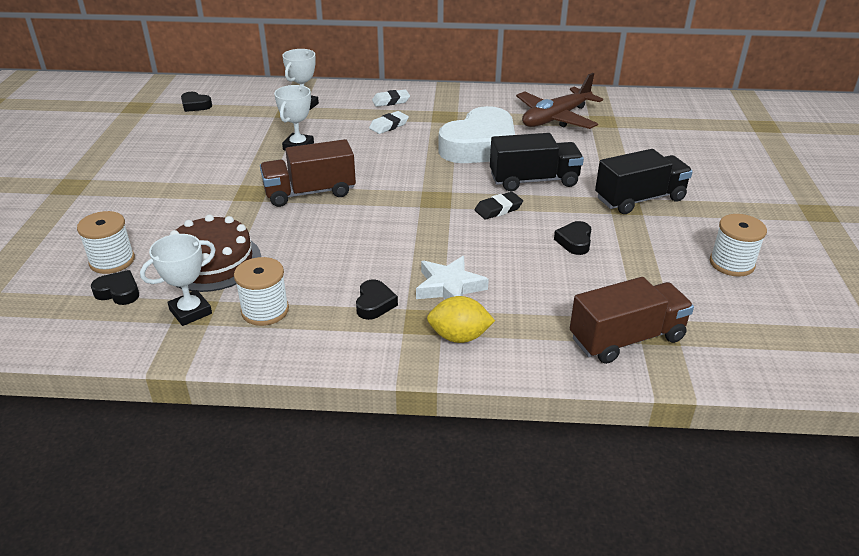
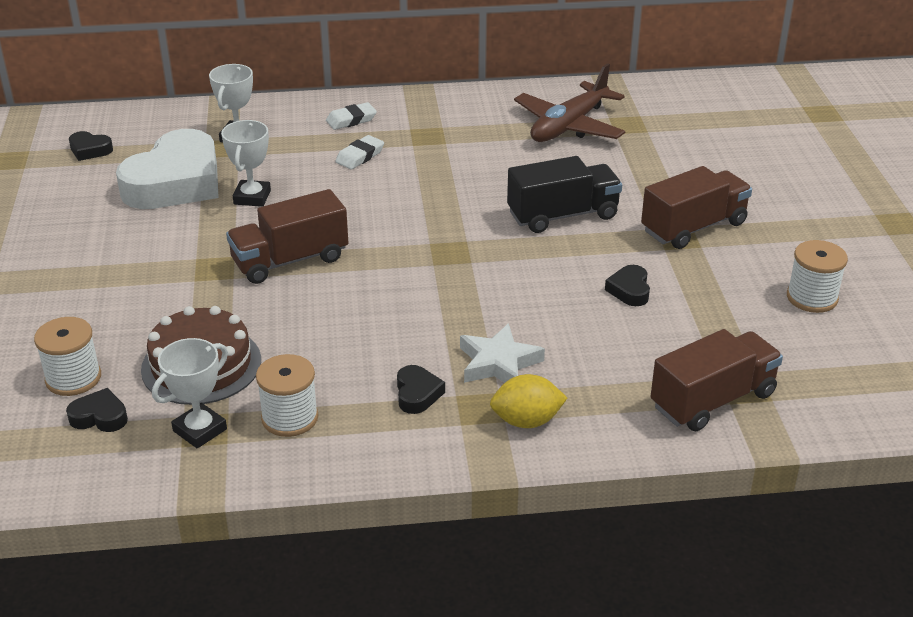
camera: 10 degrees left, 0 degrees up
white heart [438,106,515,163] -> white heart moved to [116,129,219,209]
black eraser [474,192,523,220] -> none
black truck [595,149,693,214] -> brown truck [641,166,752,249]

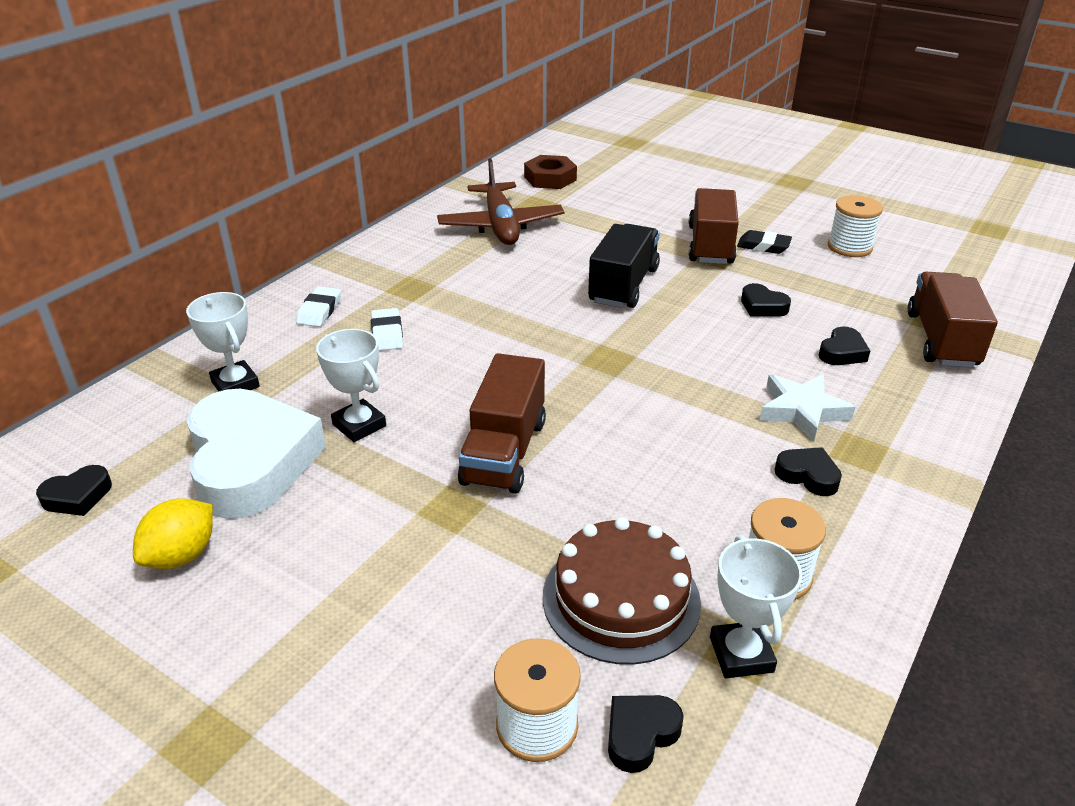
camera: 50 degrees left, 0 degrees up
yellow lemon [490,374,567,428] -> yellow lemon moved to [133,498,213,569]
none -> brown nut [524,155,577,189]
none -> black eraser [737,230,792,254]
none -> black heart [819,326,870,365]

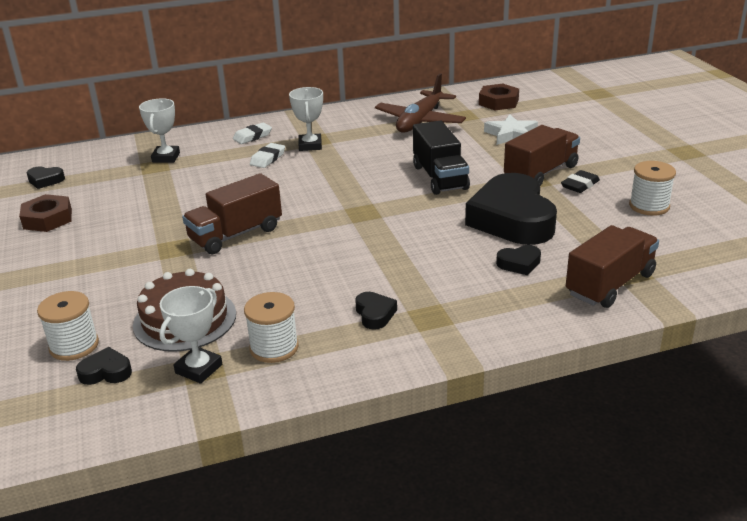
camera: 40 degrees right, 5 degrees down
yellow lemon [133,498,213,569] -> brown nut [19,194,72,232]
white heart [187,389,326,519] -> none
white trophy [316,329,386,442] -> white trophy moved to [289,87,323,151]
black truck [588,224,660,308] -> black truck turned 105 degrees clockwise [413,121,470,195]
black eraser [737,230,792,254] -> black eraser turned 75 degrees clockwise [561,170,600,193]
black heart [741,283,791,317] -> black heart [465,173,557,245], size x2.45
white star [760,374,855,442] -> white star moved to [484,114,538,145]

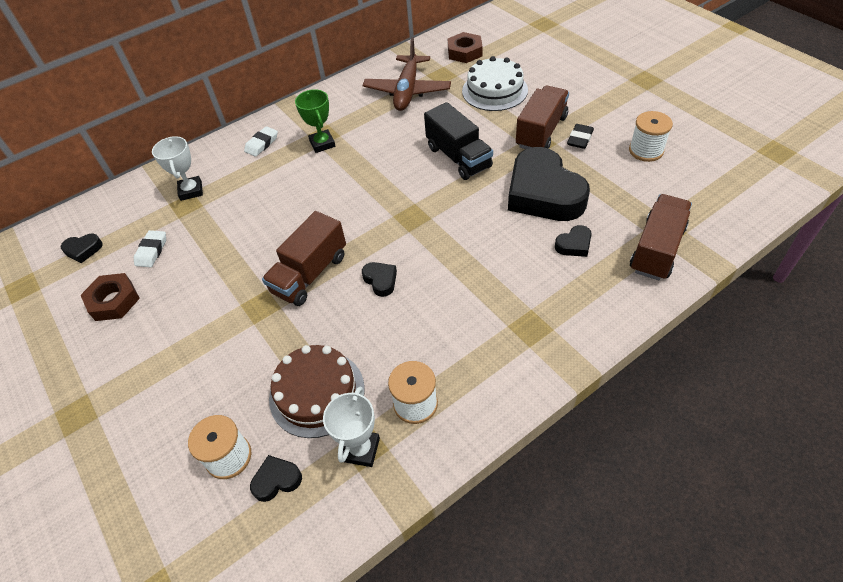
camera: 15 degrees left, 20 degrees up
white eraser [250,143,285,168] -> white eraser moved to [134,230,166,267]
white trophy [289,87,323,151] -> green trophy [295,89,336,153]
black heart [355,292,397,330] -> black heart moved to [362,262,397,297]
white star [484,114,538,145] -> white cake [462,56,528,111]

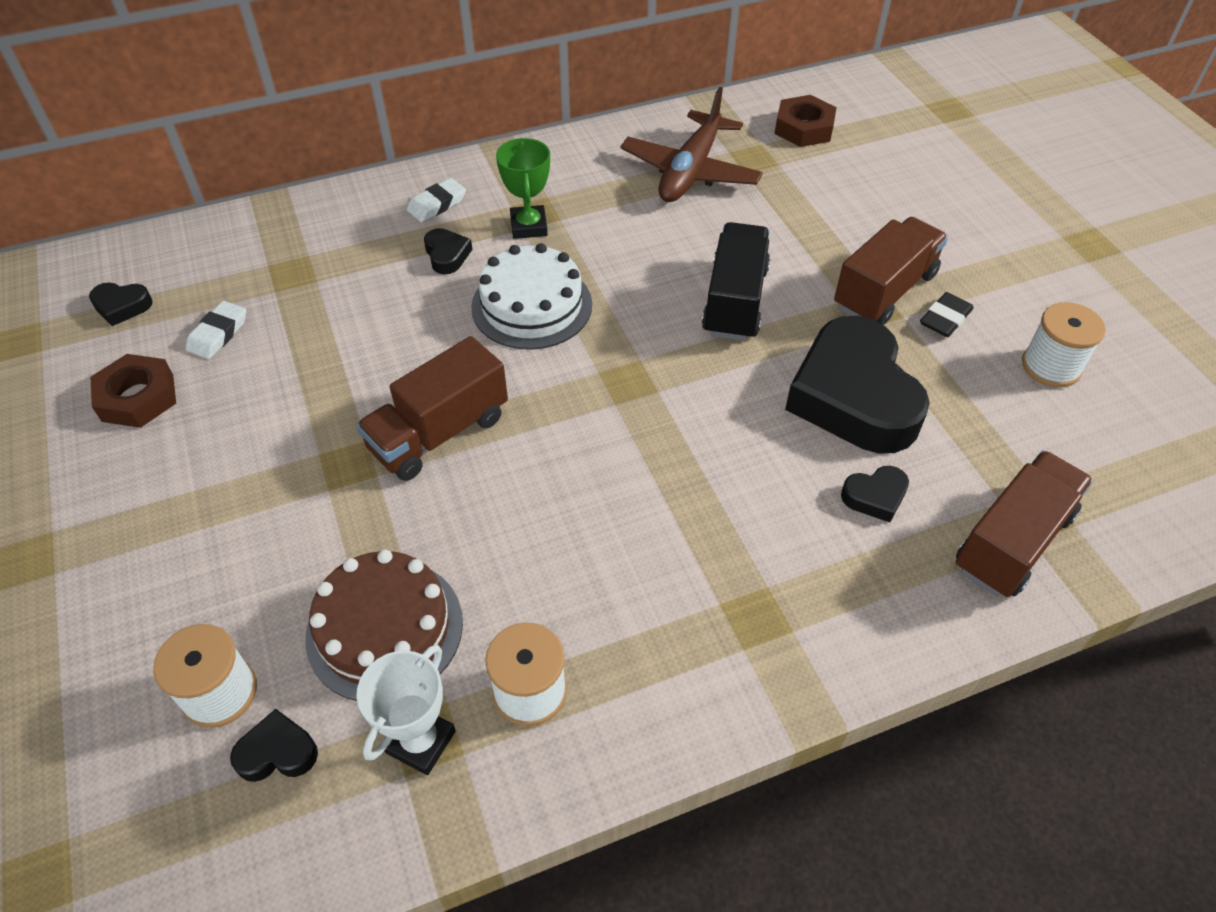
camera: 10 degrees right, 0 degrees up
white trophy [152,136,203,201] -> none
black heart [362,262,397,297] -> black heart moved to [424,228,473,274]
black truck [424,102,493,180] -> black truck turned 150 degrees counterclockwise [702,222,770,341]
white cake [462,56,528,111] -> white cake moved to [471,243,592,350]

